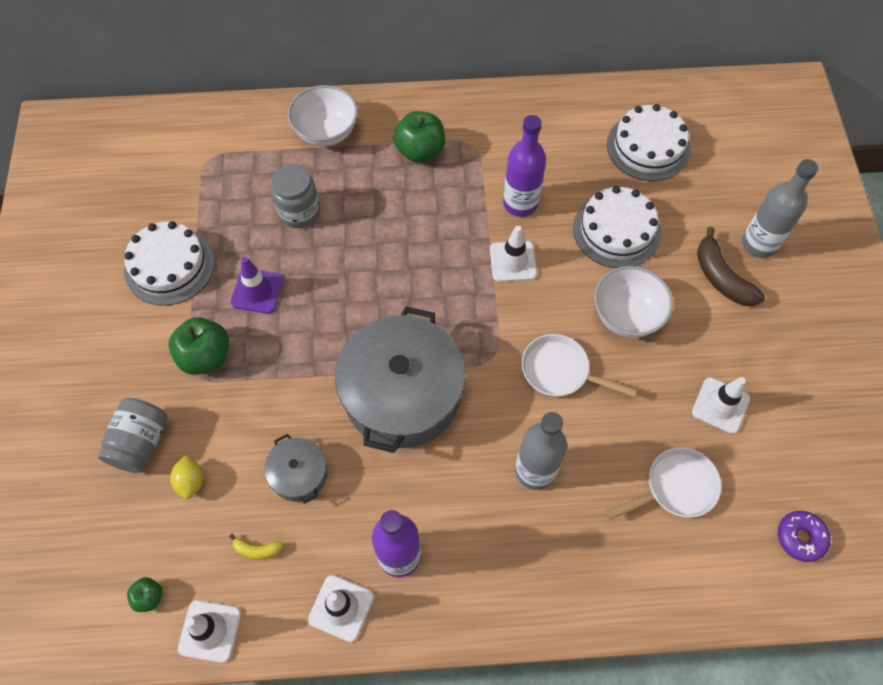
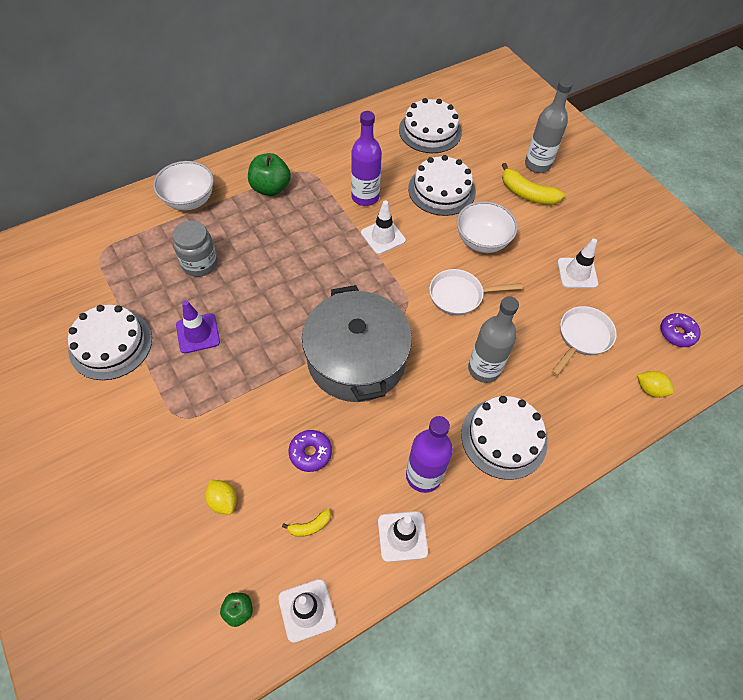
camera: 30 degrees left, 5 degrees down
grey jar [98,398,168,473] -> none
green apple [168,317,229,375] -> none
grey pot [264,434,327,504] -> purple donut [288,430,332,472]
brown banana [697,227,765,306] -> yellow banana [502,163,565,205]
none -> white cake [461,396,548,480]
none -> yellow lemon [637,371,674,398]

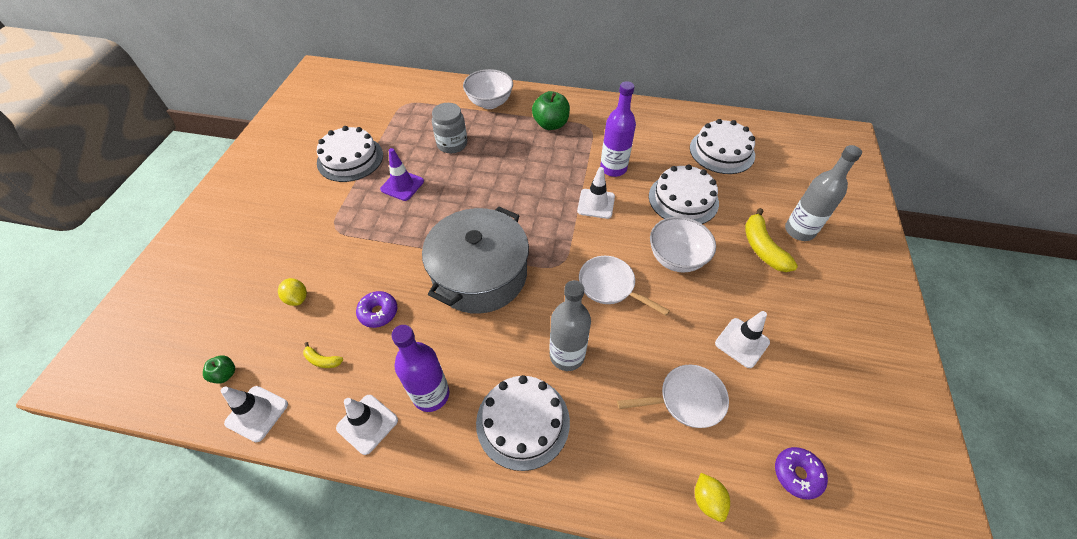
camera: 45 degrees right, 5 degrees down
yellow lemon [205,480,237,515] -> yellow lemon turned 45 degrees counterclockwise [278,278,307,306]

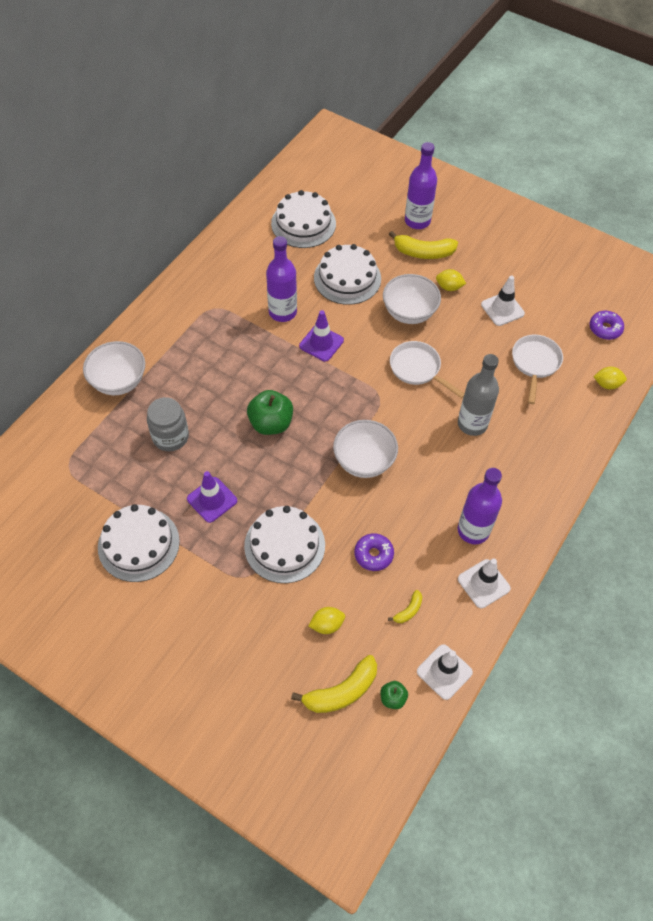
camera: 70 degrees left, 5 degrees up
grey pot [422,207,529,314] -> white bowl [333,420,398,478]
white cake [476,375,570,471] -> white cake moved to [244,506,325,583]
green apple [532,91,570,130] -> green apple moved to [247,390,293,435]
white traffic cone [577,167,615,219] -> purple traffic cone [299,310,344,362]
white pan [579,256,670,316] -> white pan turned 75 degrees clockwise [390,341,465,398]
grey bottle [785,145,862,241] -> purple bottle [405,142,437,229]
none -> yellow banana [291,655,377,713]
none -> yellow lemon [436,269,466,291]

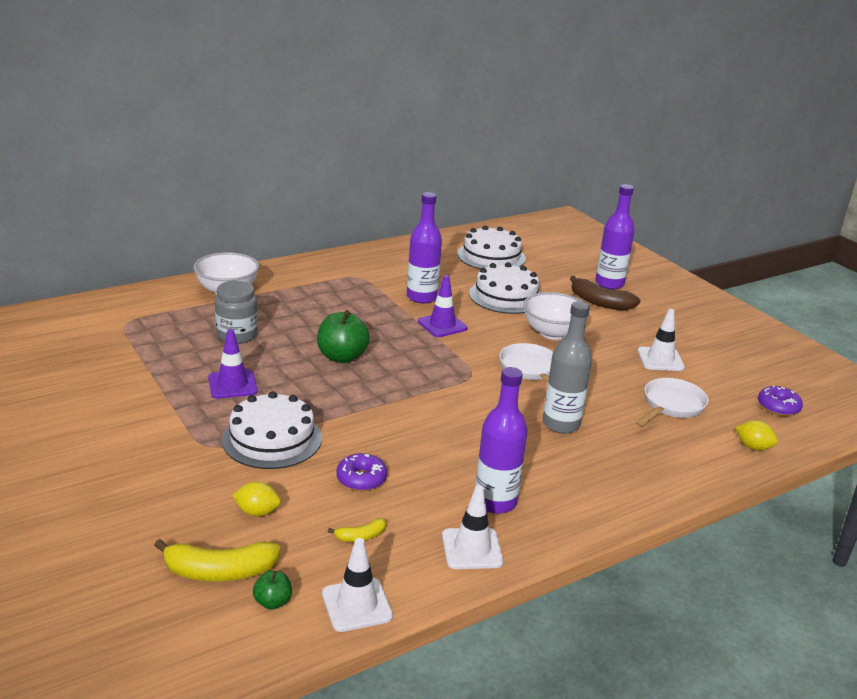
camera: 25 degrees right, 30 degrees down
white cake [98,504,180,582] -> none
white bowl [333,420,398,478] -> none
yellow banana [389,231,458,259] -> brown banana [570,276,640,311]
yellow lemon [436,269,466,291] -> none

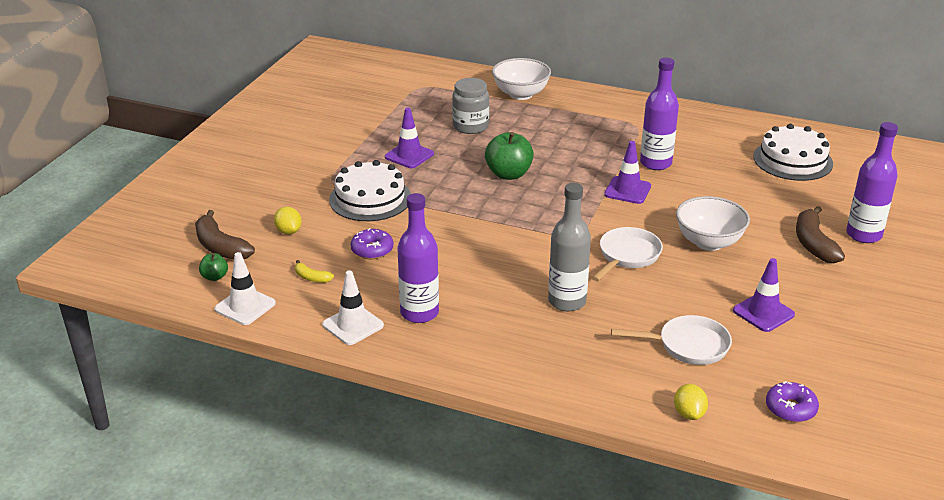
camera: 55 degrees right, 5 degrees up
yellow banana [154,539,281,582] -> brown banana [195,210,255,259]
white cake [469,262,540,314] -> none
white traffic cone [638,309,685,371] -> purple traffic cone [733,258,795,332]

